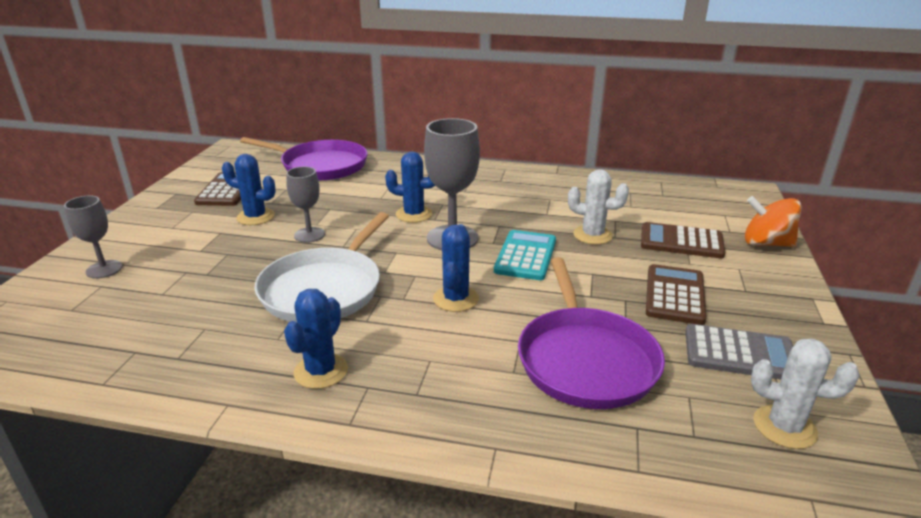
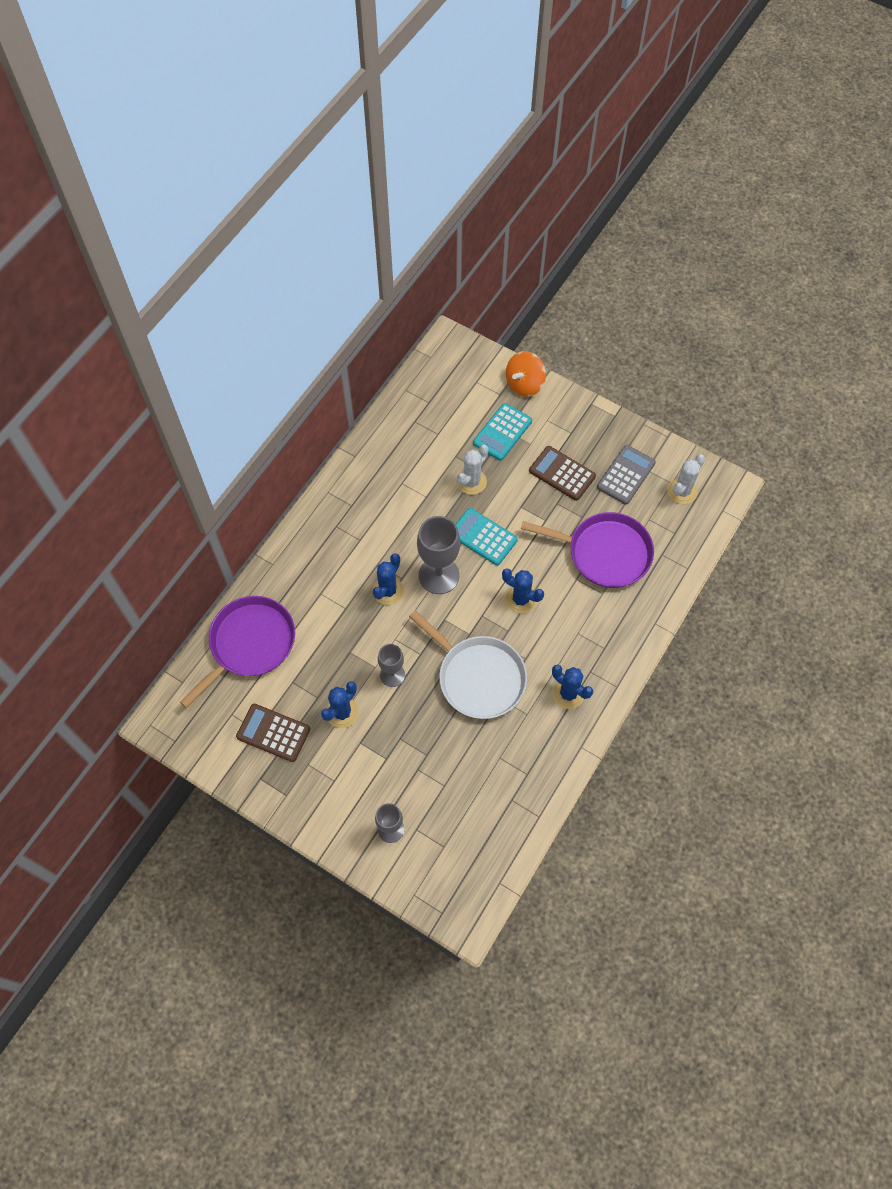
camera: 70 degrees left, 35 degrees up
brown calculator [641,222,725,258] -> turquoise calculator [473,403,532,461]

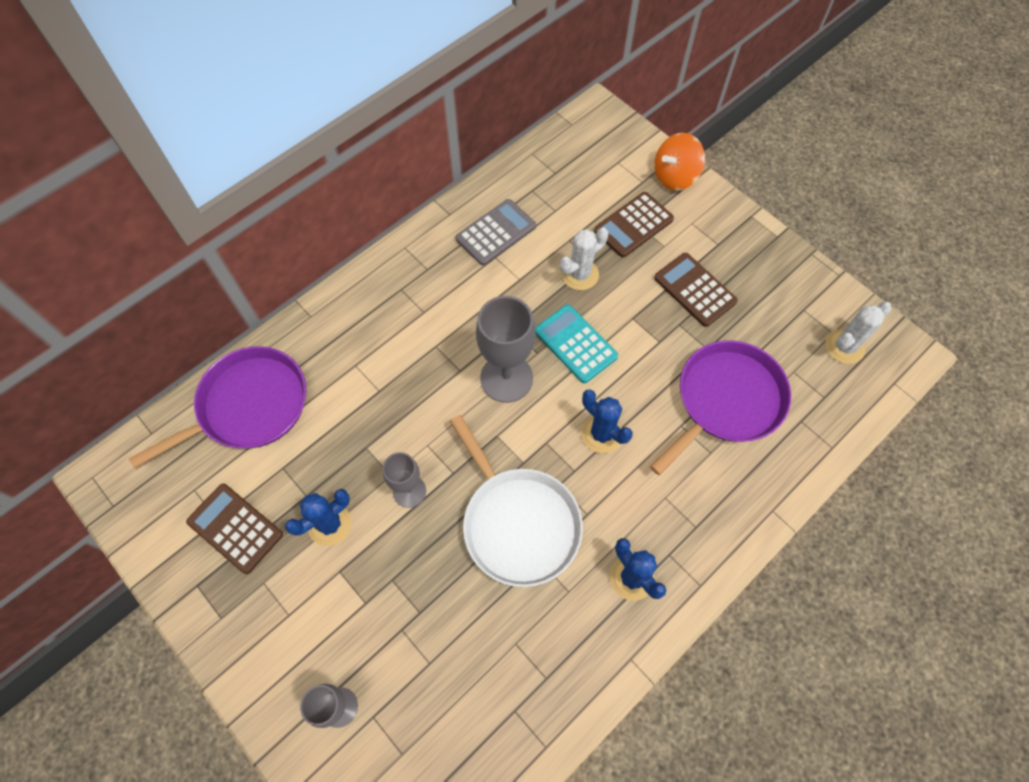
camera: 15 degrees right, 0 degrees up
blue cactus [373,553,404,605] -> none
turquoise calculator [473,403,532,461] -> brown calculator [594,192,674,258]
purple pan [521,512,654,588] -> purple pan turned 75 degrees counterclockwise [650,340,791,475]
grey calculator [597,445,656,505] -> grey calculator moved to [456,199,536,266]

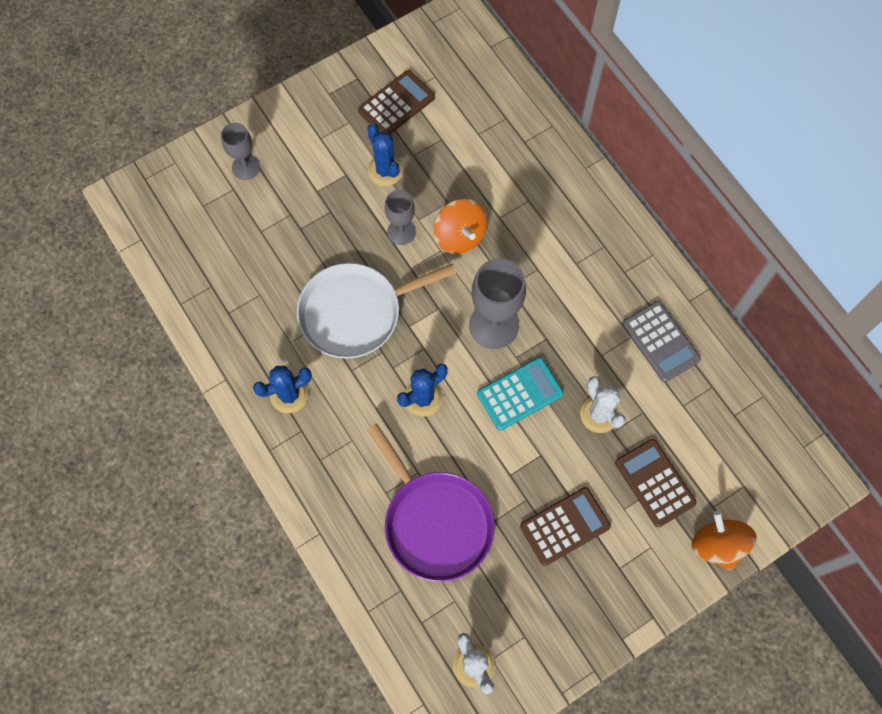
camera: 100 degrees right, 5 degrees up
purple pan [129,346,306,468] -> none
none -> orange spinning top [434,199,487,254]

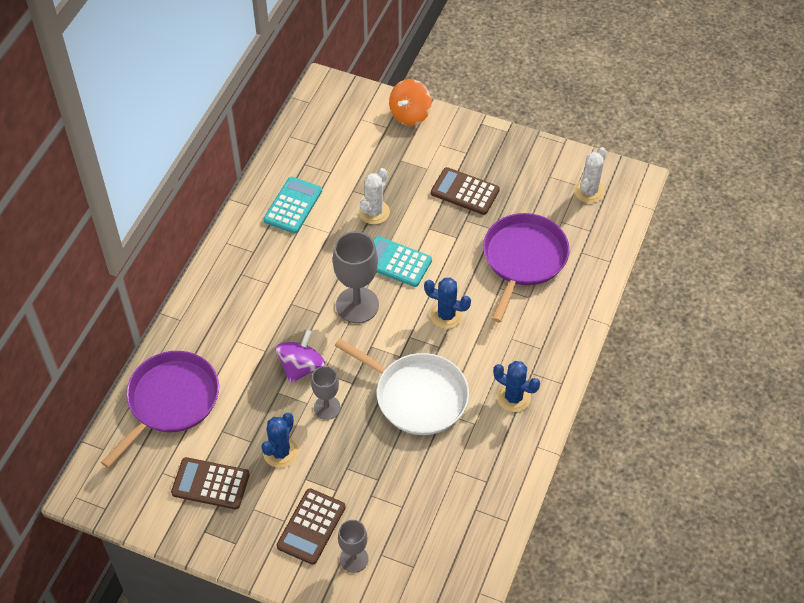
camera: 125 degrees left, 15 degrees down
orange spinning top [434,199,487,254] -> purple spinning top [275,329,325,383]
brown calculator [615,439,697,527] -> brown calculator moved to [277,488,346,565]
grey calculator [622,301,701,382] -> turquoise calculator [263,177,322,234]
none -> purple pan [101,351,219,468]

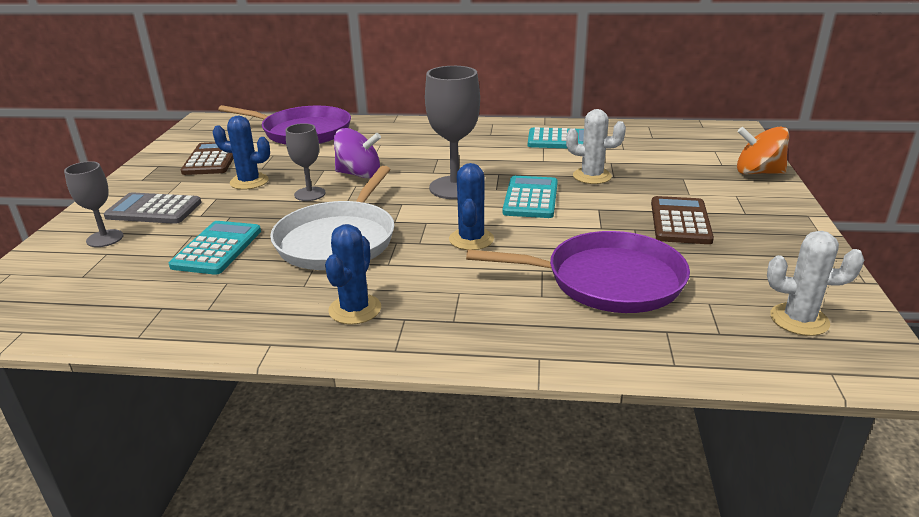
camera: 75 degrees right, 25 degrees down
brown calculator [277,488,346,565] -> grey calculator [104,192,201,224]
none -> turquoise calculator [169,221,261,275]

